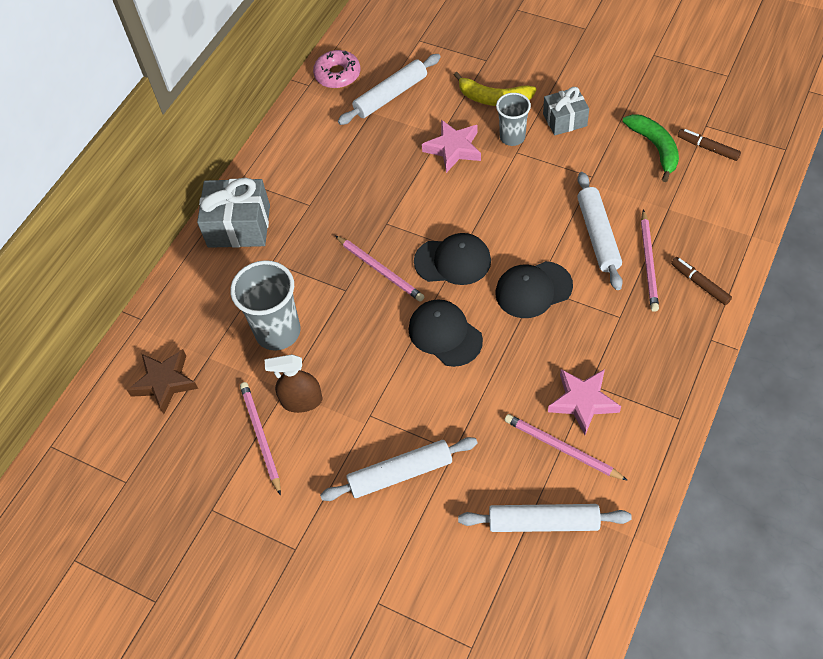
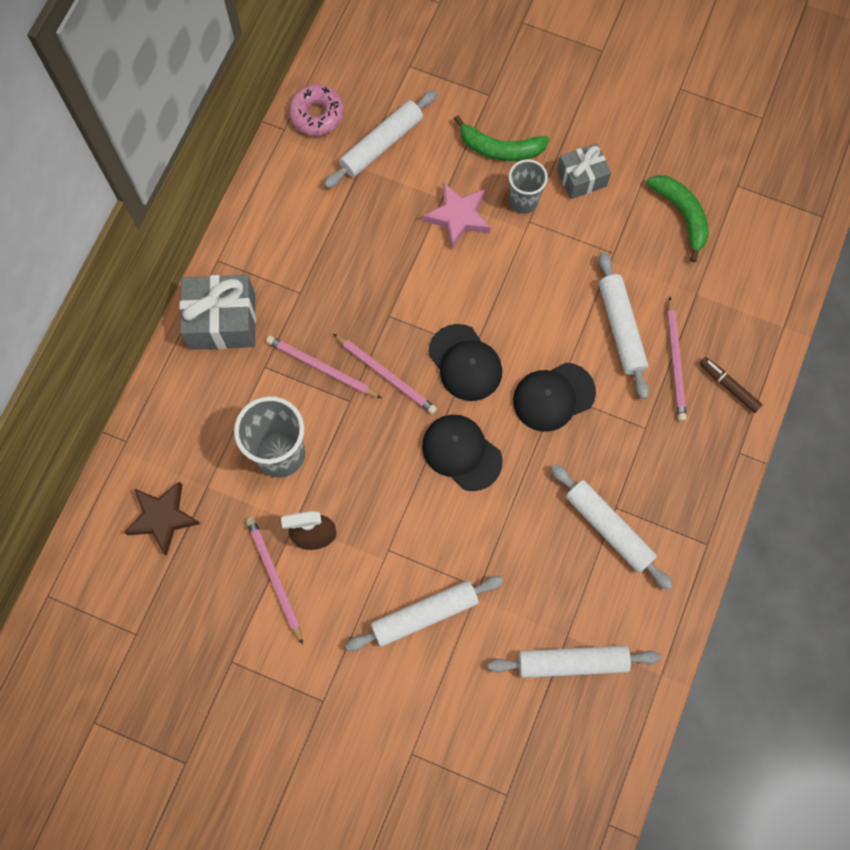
camera: 10 degrees left, 15 degrees up
black cap [414,233,491,285] -> black cap turned 60 degrees clockwise [429,324,502,401]
yellow banana [454,72,536,106] -> green banana [454,115,550,161]
pink pencil [505,414,628,481] -> pink pencil moved to [266,336,382,398]
pink star [548,369,621,435] -> white rolling pin [551,464,673,590]
brown marker [678,129,741,161] -> none

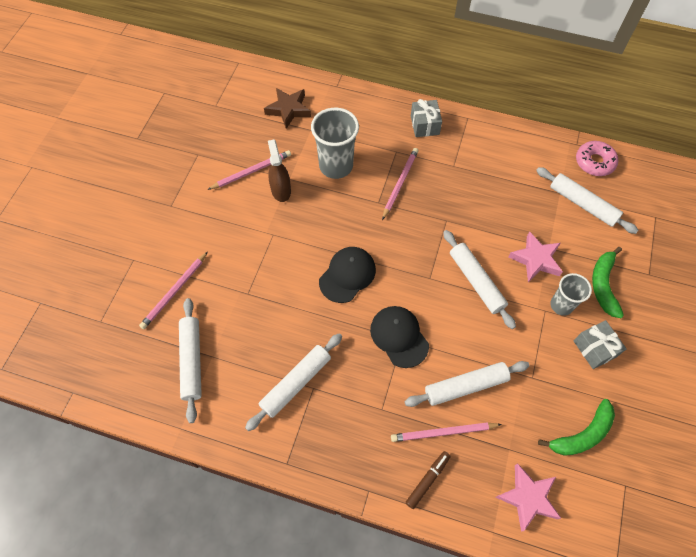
camera: 85 degrees right, 10 degrees down
grey gift [179,275,256,350] -> grey gift [411,99,442,137], size x0.63
pink pencil [333,334,437,414] -> pink pencil moved to [139,252,208,329]
white rolling pin [345,576,504,651] -> white rolling pin moved to [443,230,516,329]
black cap [429,324,502,401] -> none
none -> pink star [495,464,561,532]

